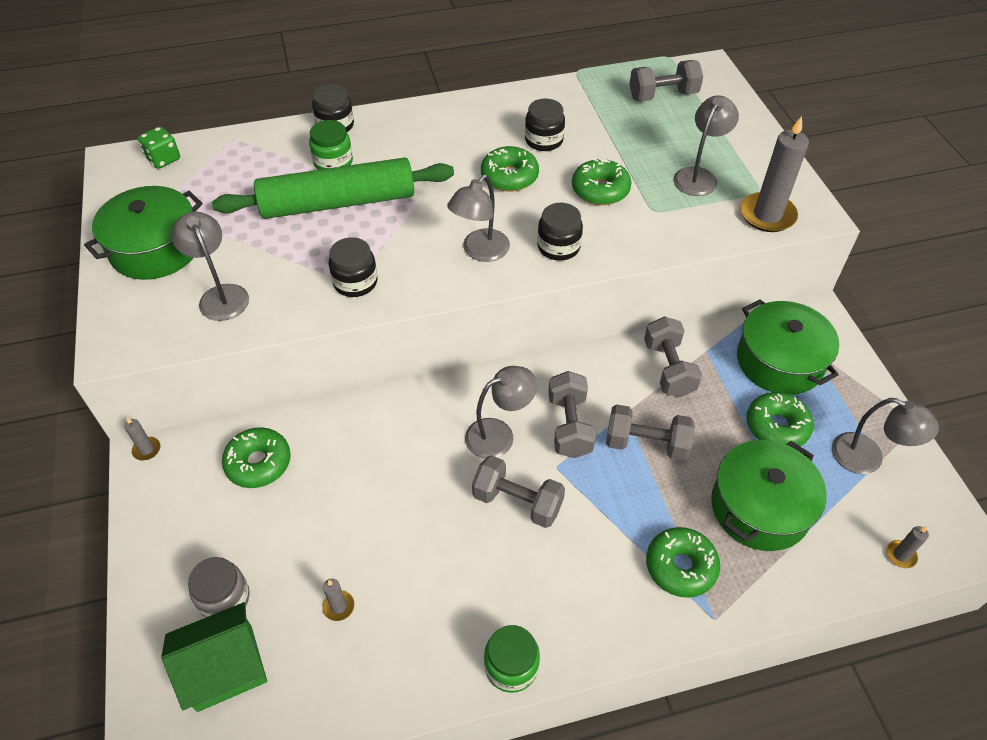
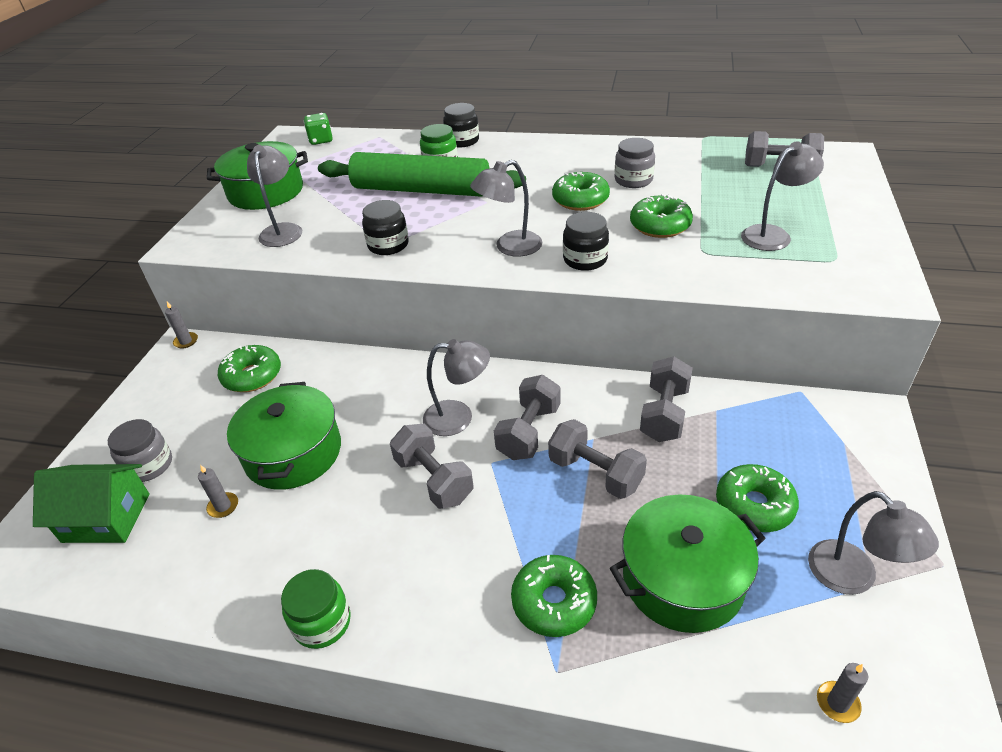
camera: 30 degrees right, 10 degrees down
black jar [525,99,565,151] -> grey jar [615,138,655,188]
green pot [737,299,839,395] -> green pot moved to [227,382,341,490]
grey candle [740,116,809,232] -> none

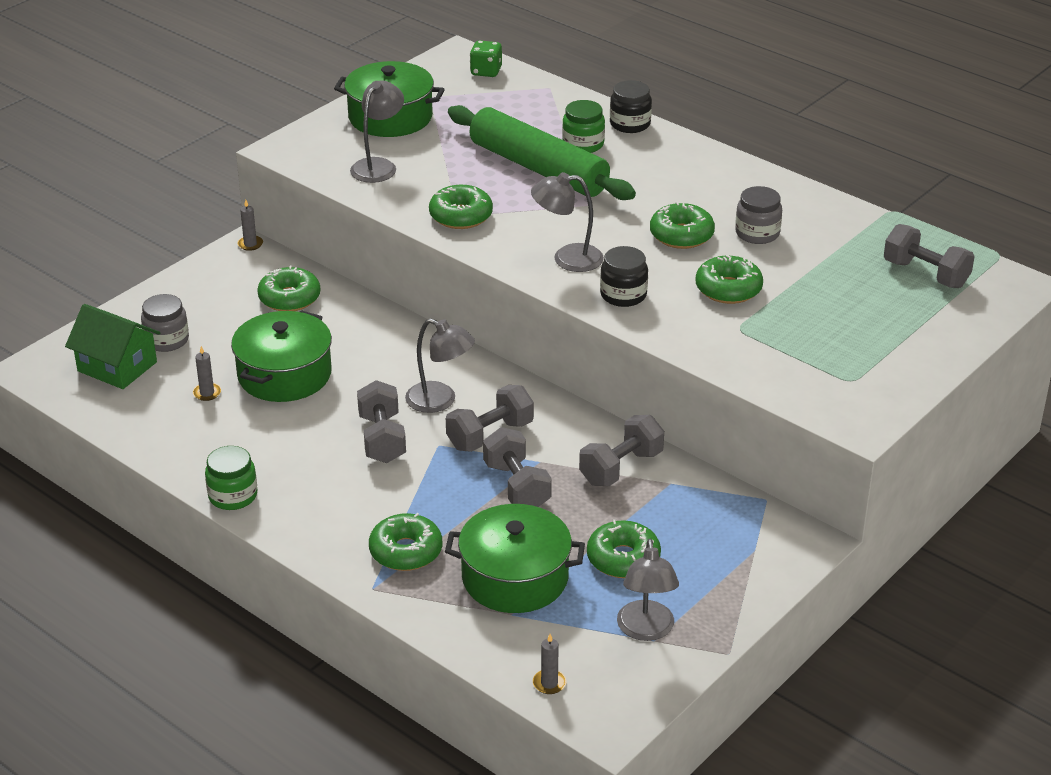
camera: 25 degrees right, 5 degrees down
black jar [362,200,409,255] -> green donut [429,185,493,229]
grey lamp [741,141,824,251] -> none

